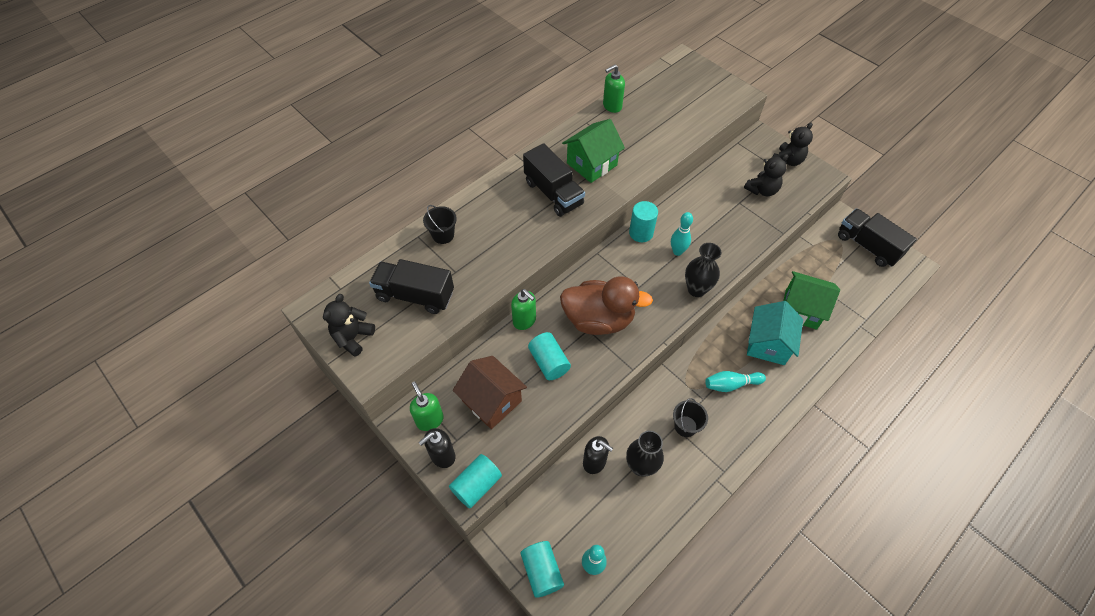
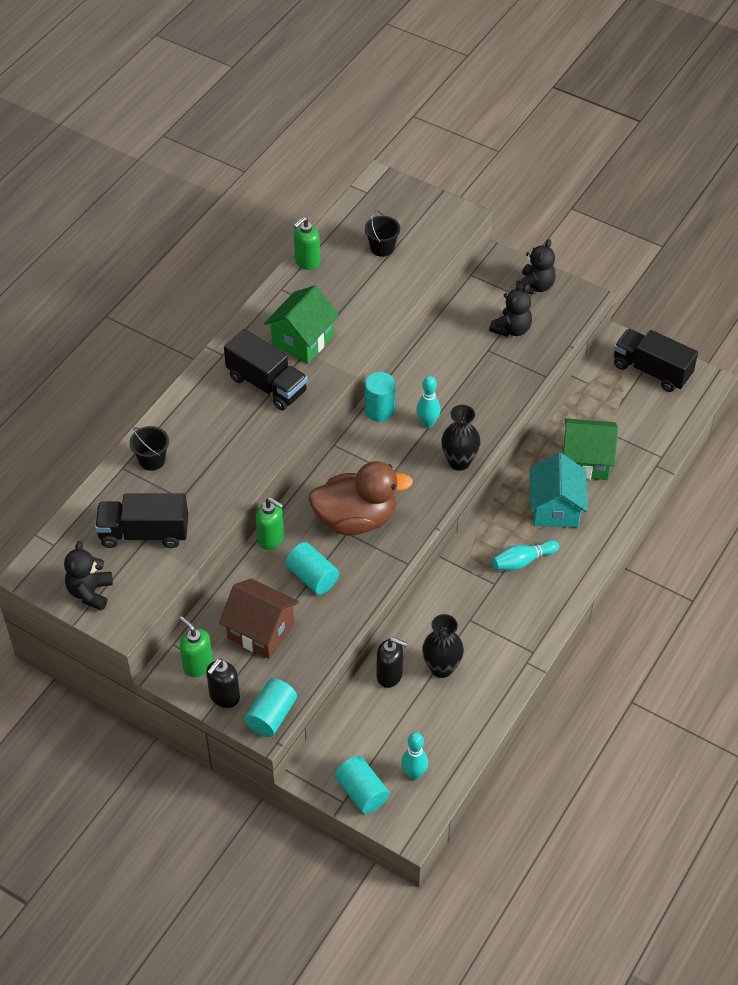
camera: 15 degrees left, 5 degrees down
black bucket [673,398,708,437] -> black bucket moved to [365,211,400,257]

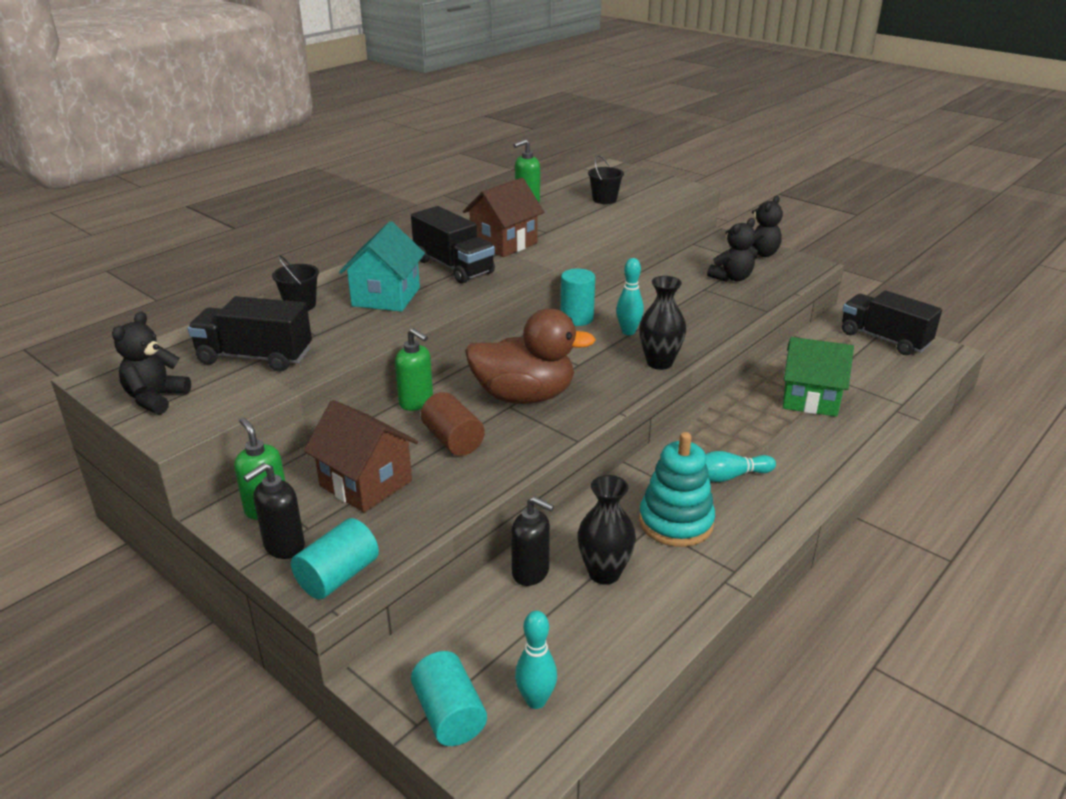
camera: 10 degrees right, 20 degrees down
green house [264,285,339,363] -> brown house [463,178,544,257]
turquoise cylinder [286,542,339,595] -> brown cylinder [421,392,485,456]
turquoise house [530,453,588,527] -> turquoise house moved to [339,221,425,312]
none -> turquoise stacking toy [639,432,715,547]

